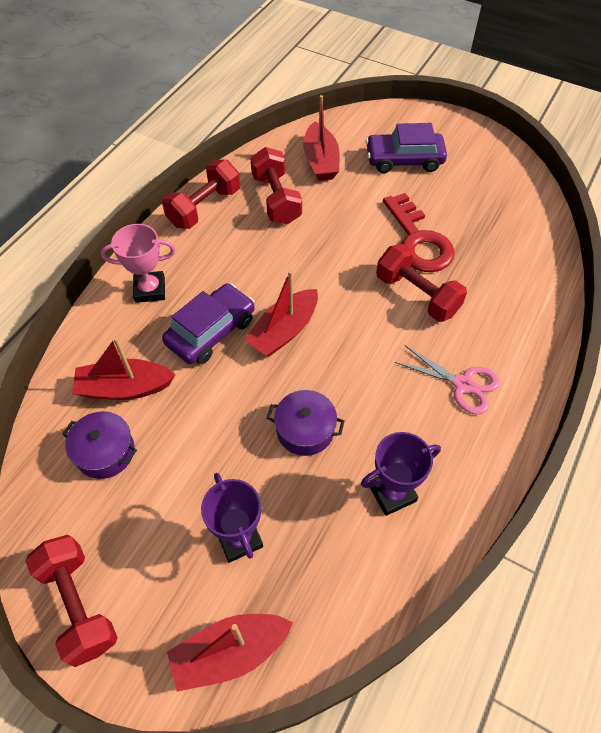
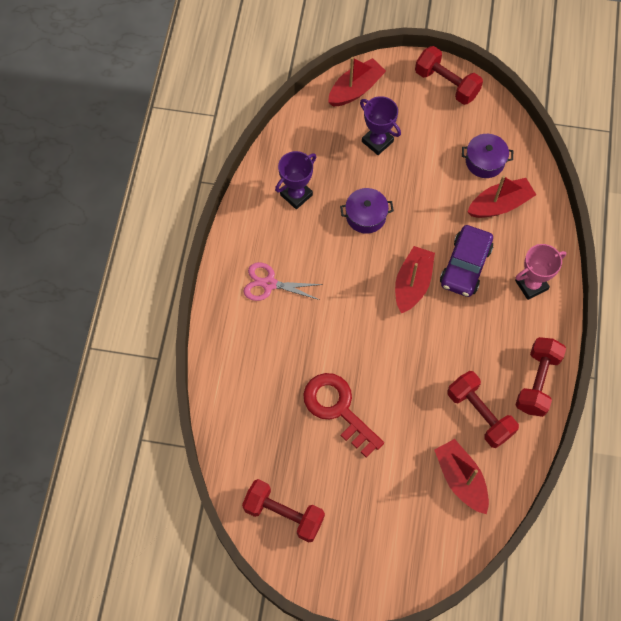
camera: 160 degrees right, 10 degrees up
purple car [366,123,447,173] -> none
red dumbbell [376,244,467,322] -> red dumbbell moved to [242,479,325,542]

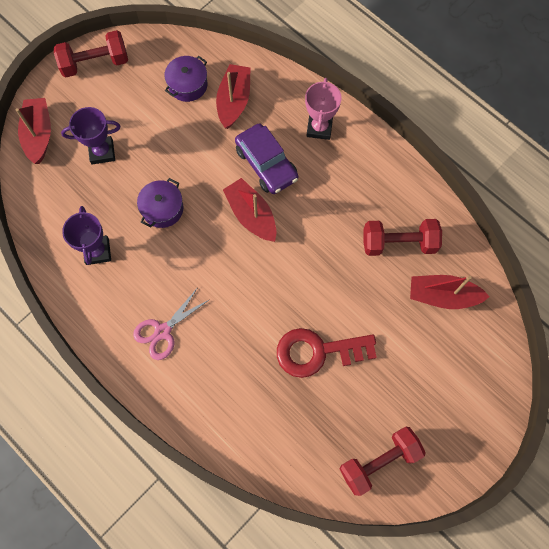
camera: 55 degrees left, 5 degrees up
red dumbbell [516,337,566,417] -> none

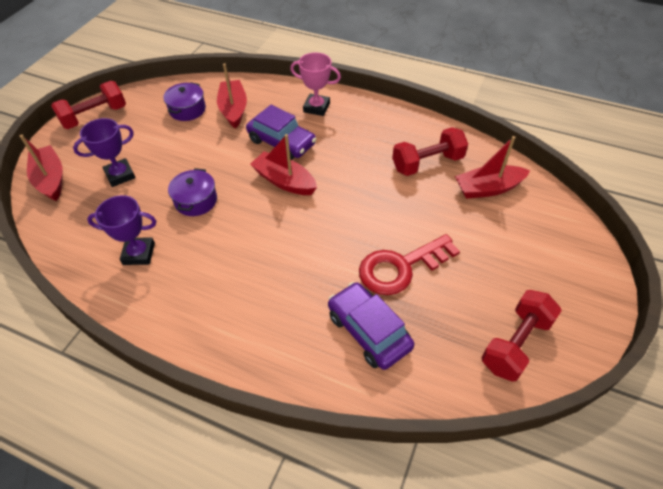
camera: 20 degrees left, 20 degrees down
purple trophy [62,206,111,265] -> purple trophy turned 60 degrees counterclockwise [87,195,156,265]
pink scissors [133,287,210,360] -> none
pink trophy [305,78,342,140] -> pink trophy turned 60 degrees counterclockwise [290,52,341,116]
none -> purple car [328,282,414,370]

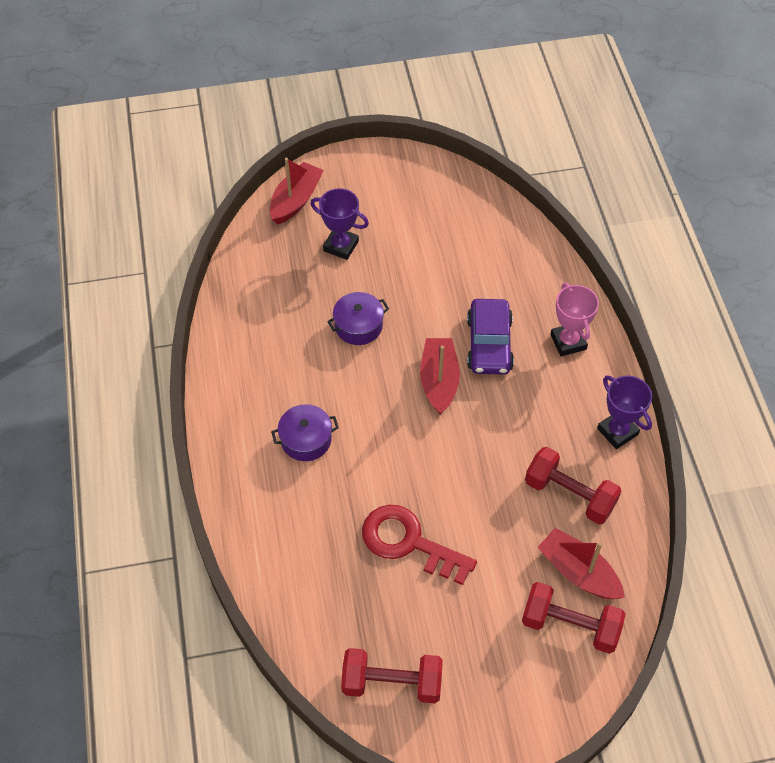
camera: 55 degrees right, 5 degrees up
red dumbbell [51,81,126,129] -> red dumbbell moved to [522,582,625,654]
purple trophy [87,195,156,265] -> purple trophy moved to [597,376,652,449]
purple pot [163,82,206,121] -> purple pot moved to [271,404,339,461]
red boat [217,63,247,129] -> none
purple car [328,282,414,370] -> none

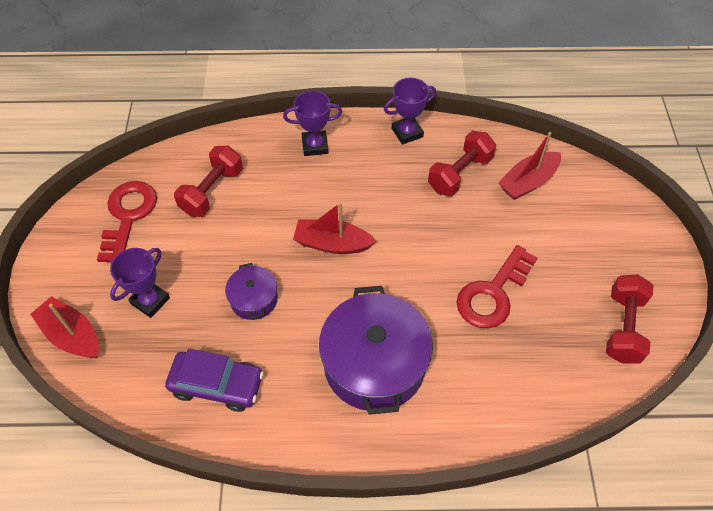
camera: 80 degrees left, 0 degrees up
purple pot [271,404,339,461] -> purple pot [319,286,433,415], size x2.02
purple car [467,299,514,375] -> purple car moved to [165,349,264,412]
red dumbbell [522,582,625,654] -> red dumbbell moved to [174,146,243,217]
pink trophy [550,283,599,356] -> purple trophy [283,91,342,156]
none -> red key [97,181,157,263]

